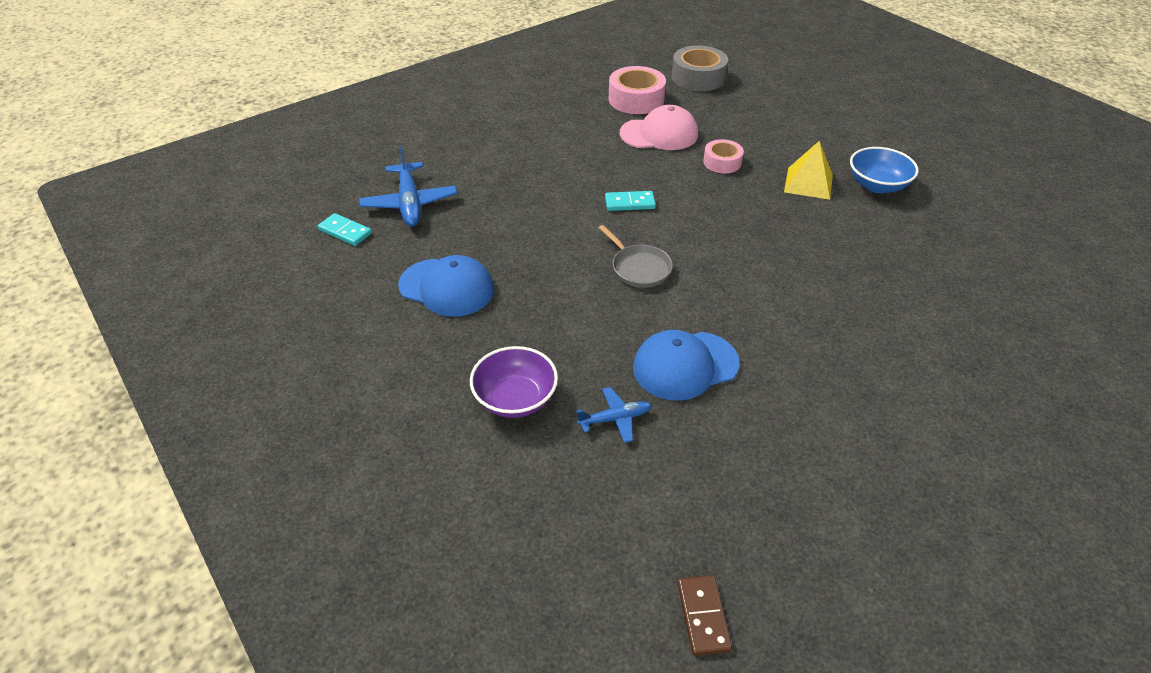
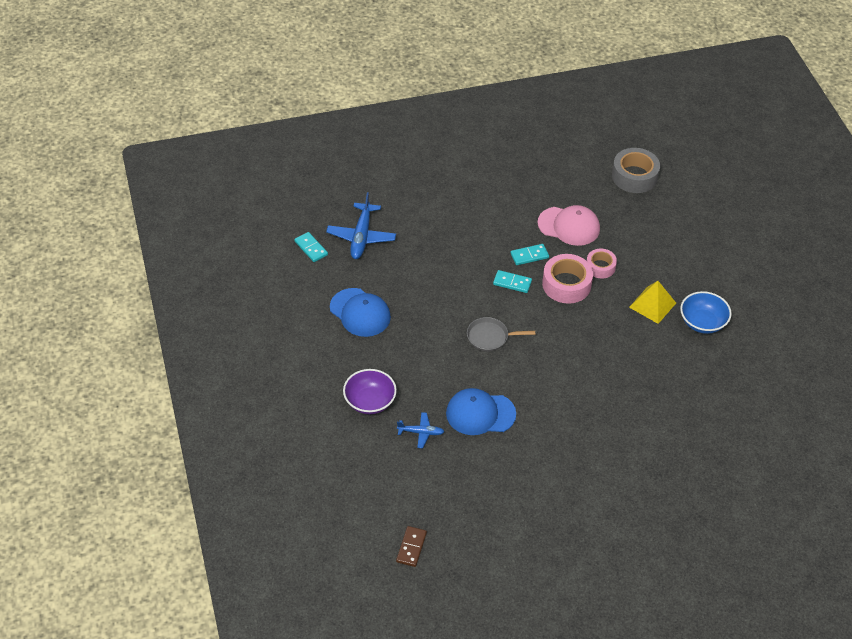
camera: 20 degrees right, 5 degrees up
grey pan [599,225,673,288] -> grey pan turned 105 degrees clockwise [467,317,535,351]
pink tape [609,66,666,114] -> pink tape moved to [542,254,593,304]
none -> turquoise domino [511,244,549,265]

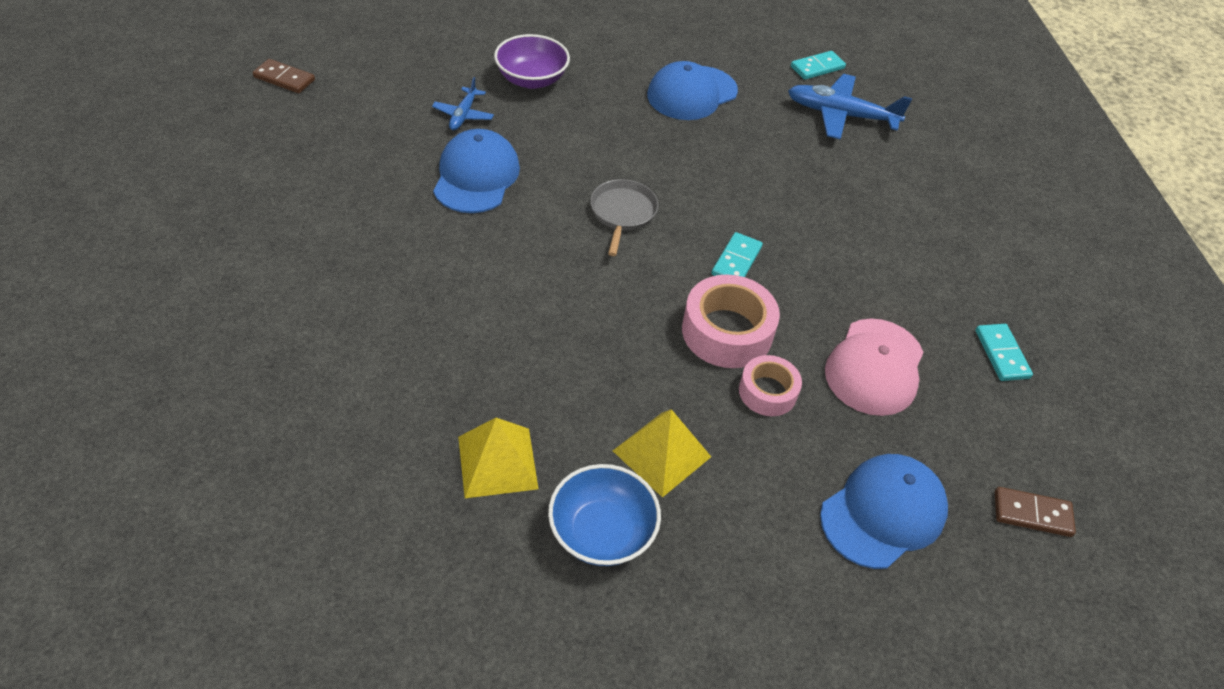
camera: 95 degrees right, 0 degrees up
turquoise domino [511,244,549,265] -> turquoise domino moved to [975,324,1033,381]
grey tape [612,148,660,193] -> brown domino [995,487,1076,537]
none -> yellow pyramid [458,418,538,498]
none -> blue cap [820,454,948,569]

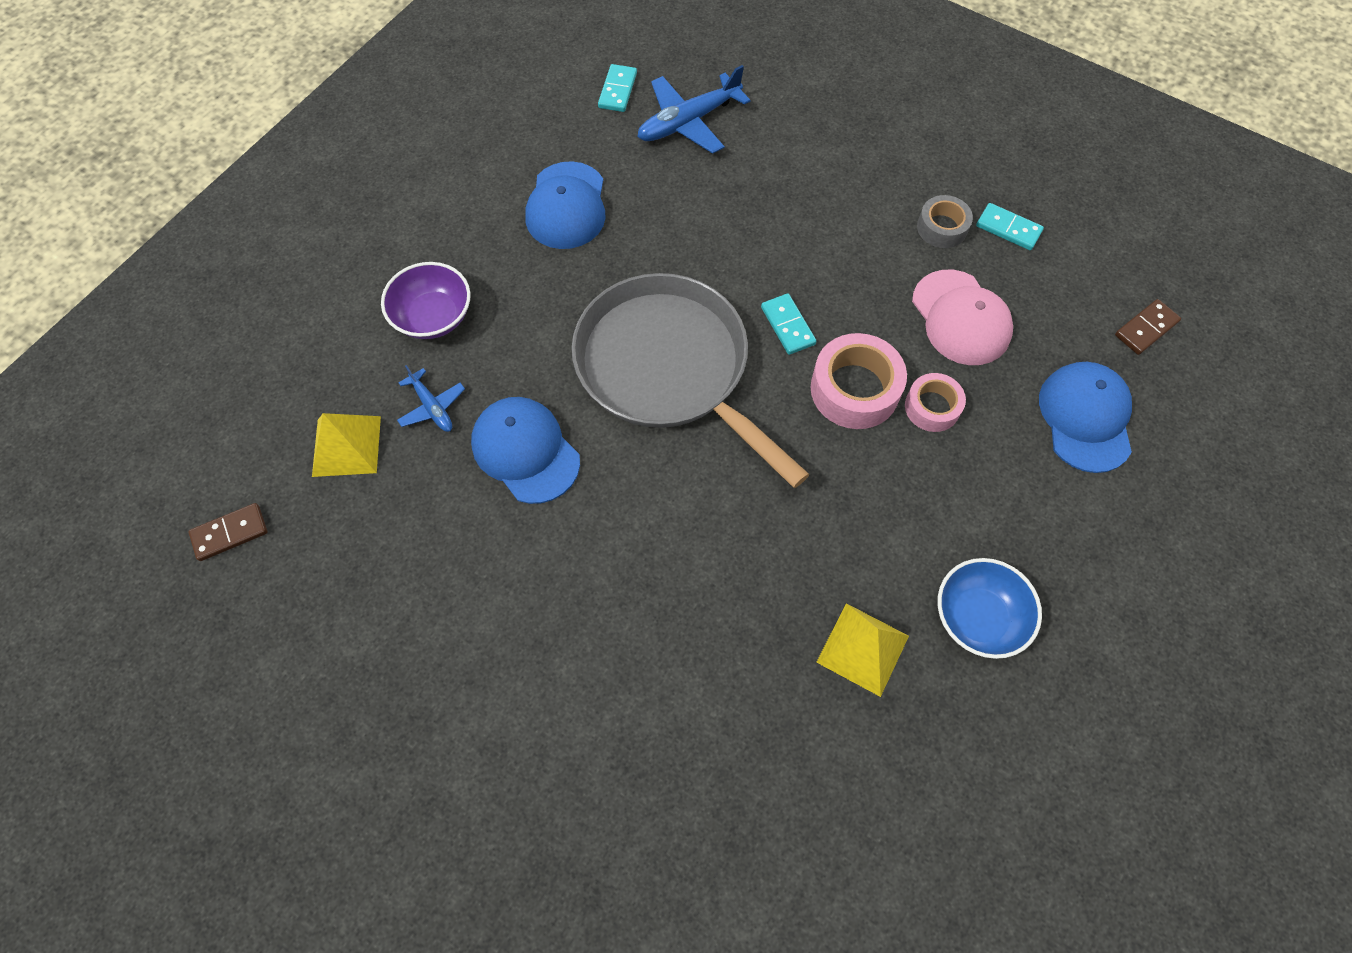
camera: 45 degrees left, 15 degrees up
grey pan [590,179,658,256] -> grey pan [572,273,810,488], size x2.39
yellow pyramid [613,409,711,498] -> yellow pyramid moved to [312,413,381,477]
none -> grey tape [917,195,973,248]

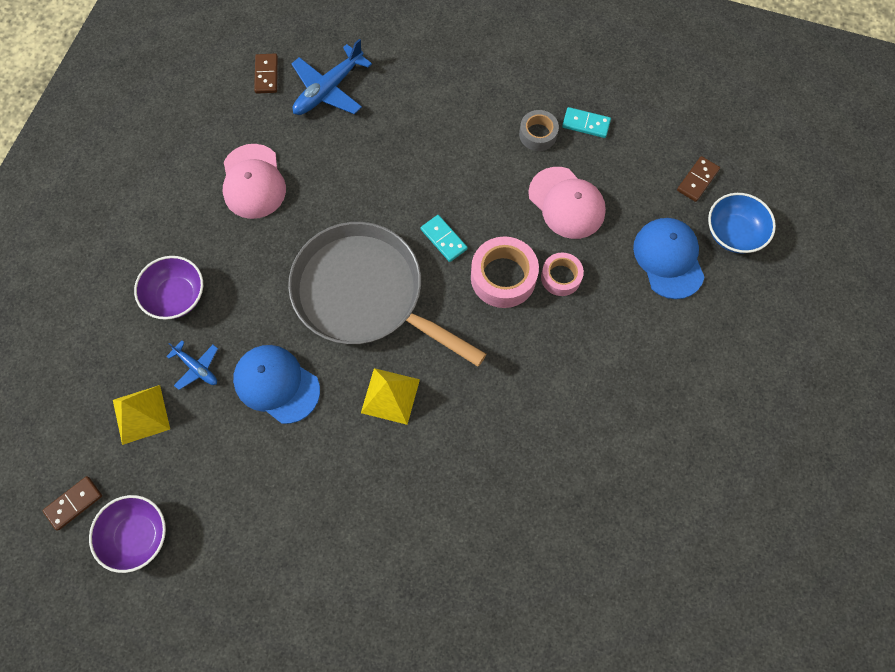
camera: 15 degrees left, 5 degrees up
blue cap [525,161,606,249] -> pink cap [223,144,286,219]
turquoise domino [598,64,637,112] -> brown domino [254,53,278,94]
yellow pyramid [816,603,909,697] -> yellow pyramid moved to [361,368,420,425]
blue bowl [938,558,1042,659] -> blue bowl moved to [708,193,776,253]
none -> purple bowl [89,495,166,573]

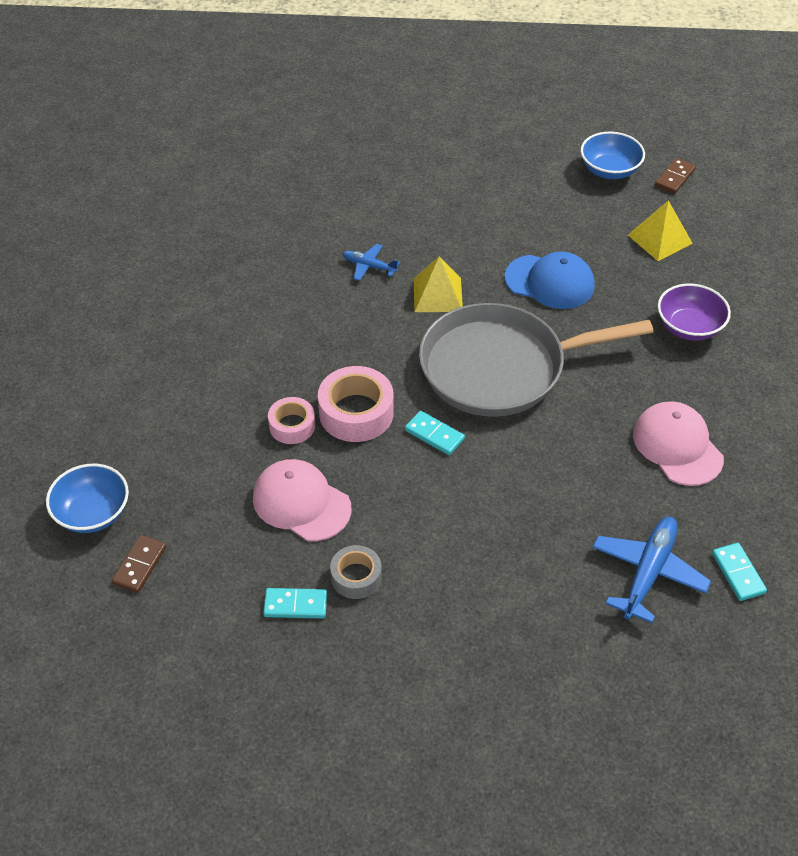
camera: 165 degrees right, 20 degrees down
purple bowl [89,495,166,573] -> blue bowl [581,132,645,179]
blue plane [166,341,218,390] -> blue plane moved to [342,244,400,281]
brown domino [254,53,278,94] -> turquoise domino [712,543,767,601]
grey pan [288,222,486,367] -> grey pan turned 150 degrees clockwise [419,303,654,417]
blue cap [633,218,705,299] -> none

